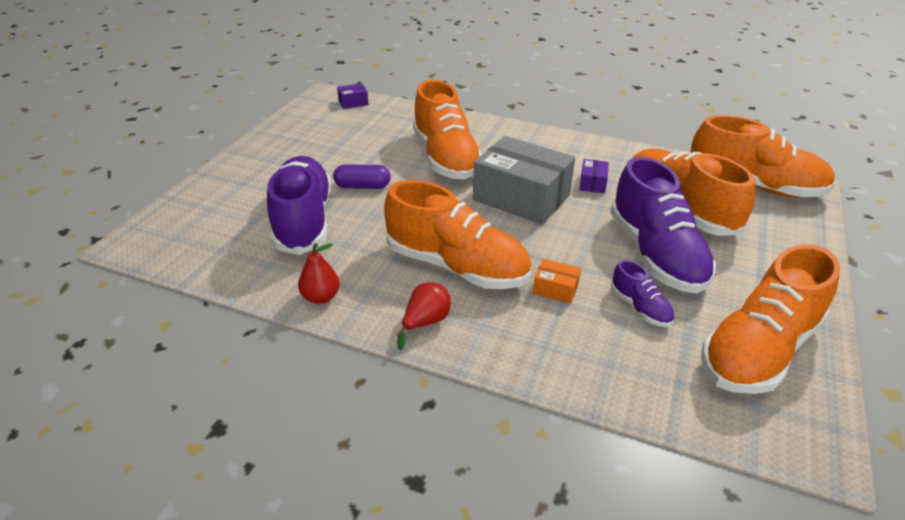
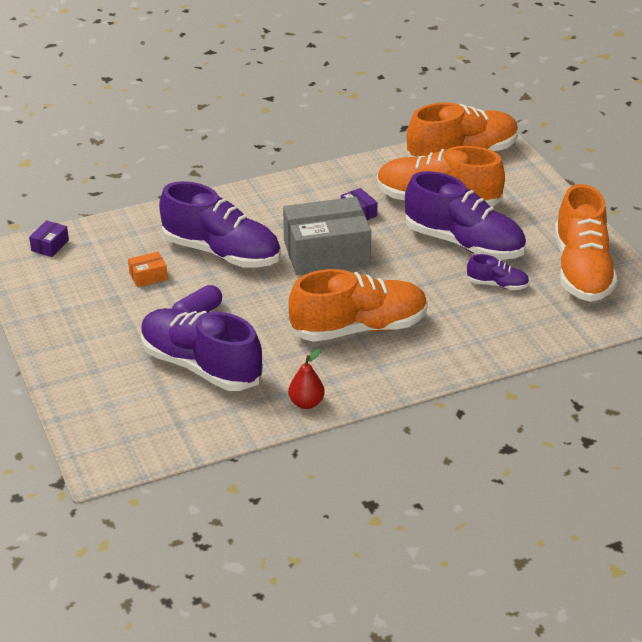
camera: 45 degrees left, 0 degrees up
red pear [397,282,451,350] -> none
orange shoe [413,80,482,180] -> purple shoe [159,181,281,268]
orange box [533,259,581,304] -> orange box moved to [128,251,168,287]

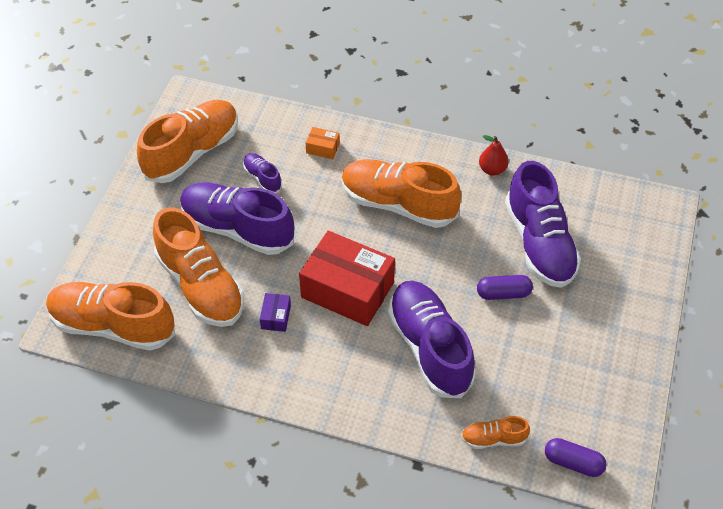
camera: 140 degrees left, 15 degrees up
purple box [29,220,69,257] -> purple capsule [545,438,607,477]
orange box [128,251,168,287] -> orange box moved to [306,127,340,159]
grey box [283,197,371,275] -> red box [299,231,395,326]
purple shoe [405,171,526,260] -> purple shoe turned 45 degrees counterclockwise [180,182,294,255]
none -> orange shoe [461,416,530,449]

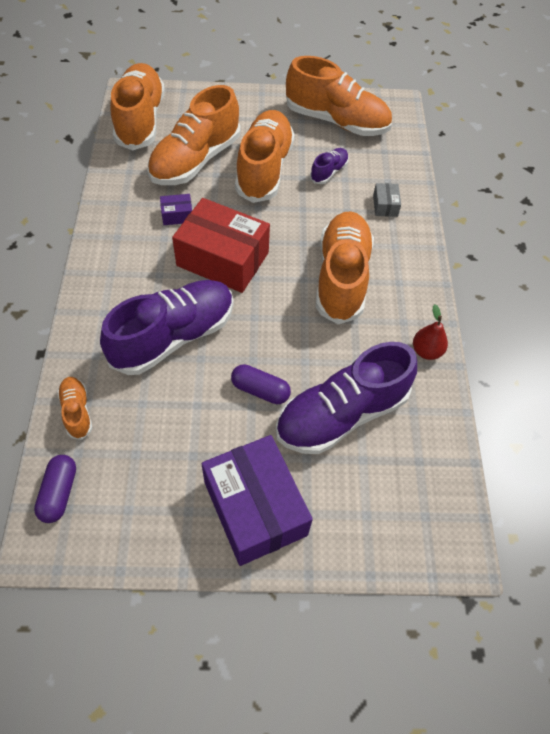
camera: 70 degrees right, 5 degrees up
purple shoe [180,182,294,255] -> orange shoe [235,110,295,203]
red box [299,231,395,326] -> red box turned 75 degrees counterclockwise [172,198,270,293]
orange box [306,127,340,159] -> grey box [373,183,401,217]
purple capsule [477,275,533,300] -> purple capsule turned 45 degrees counterclockwise [231,364,291,404]
none -> purple box [201,435,313,566]

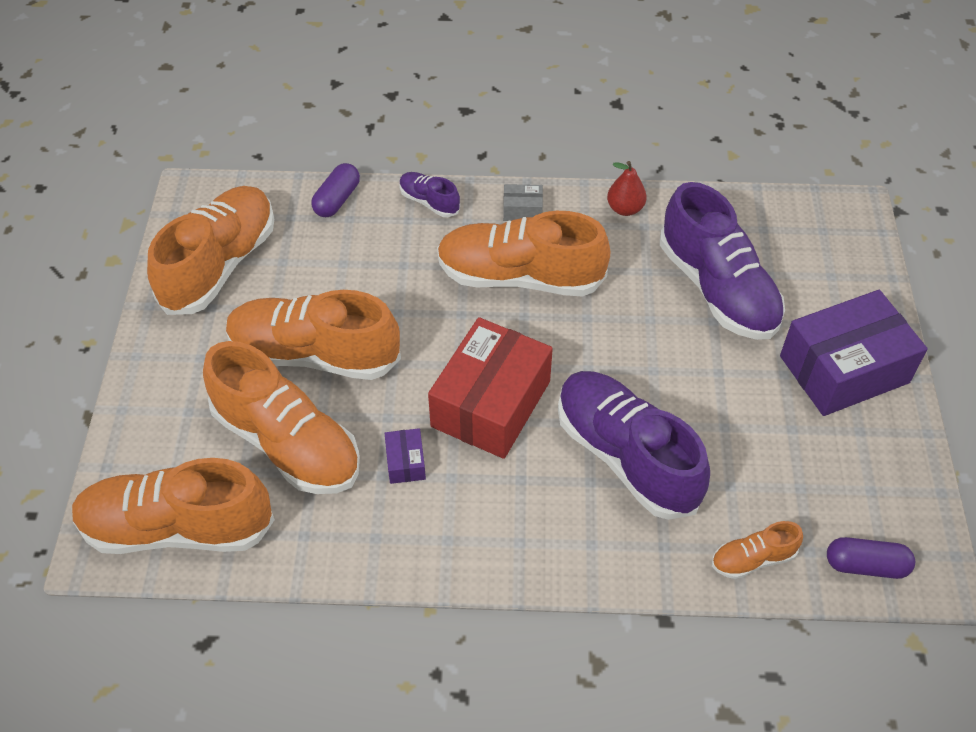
camera: 85 degrees left, 5 degrees down
purple capsule [231,364,291,404] -> purple capsule moved to [311,163,360,217]
purple shoe [310,148,349,184] -> purple shoe moved to [399,172,460,217]
grey box [373,183,401,217] -> grey box moved to [503,184,543,221]

